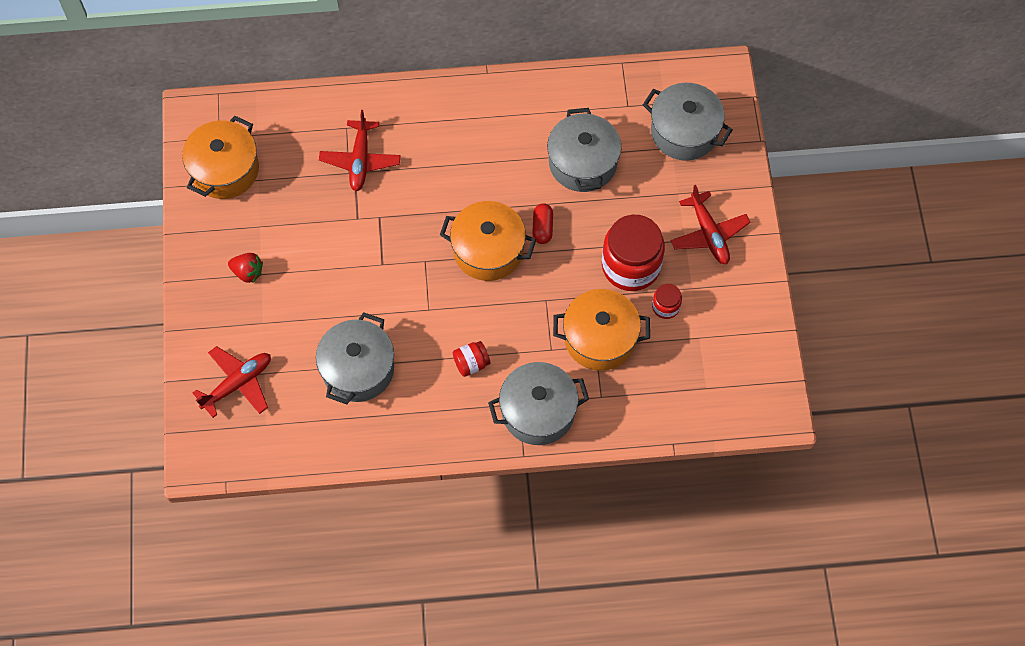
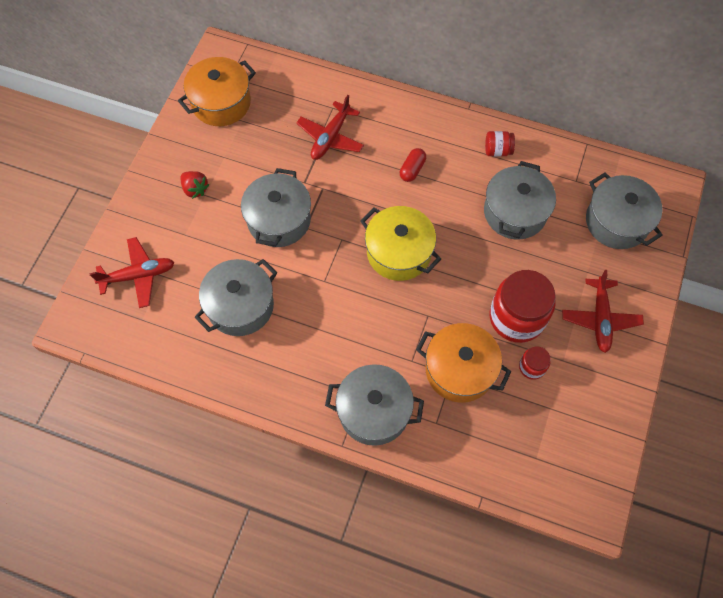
camera: 25 degrees right, 0 degrees up
orange pot [440,201,536,281] -> yellow pot [361,206,441,281]
red jar [453,341,490,377] -> red jar moved to [485,131,515,156]
red capsule [532,203,553,244] -> red capsule moved to [400,148,426,182]
none -> grey pot [241,168,311,247]

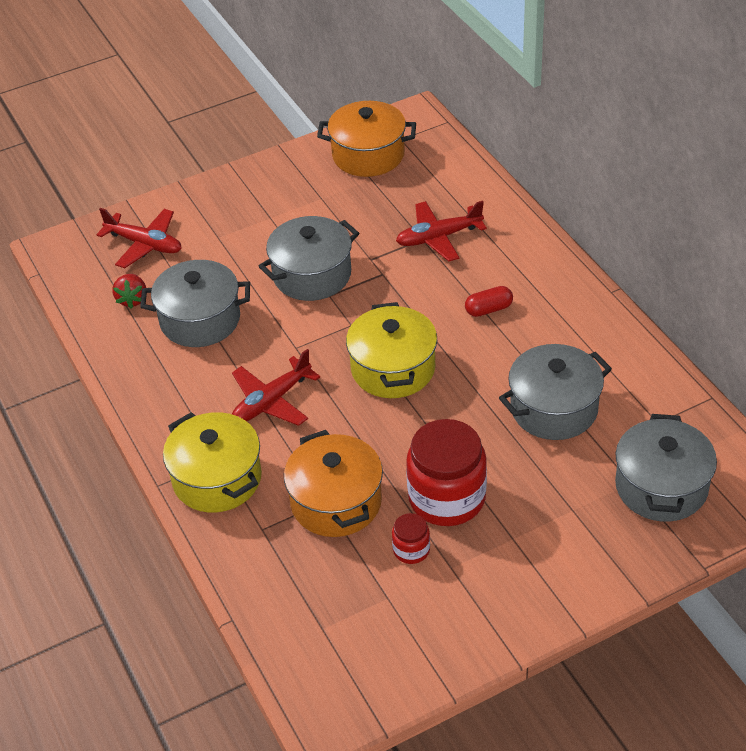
camera: 45 degrees right, 20 degrees down
red strawberry [181,171,209,199] -> red strawberry moved to [112,274,146,309]
grey pot [325,364,424,446] -> yellow pot [163,412,262,513]
red jar [485,131,515,156] -> none
red plane [562,270,644,353] -> red plane moved to [232,349,320,426]

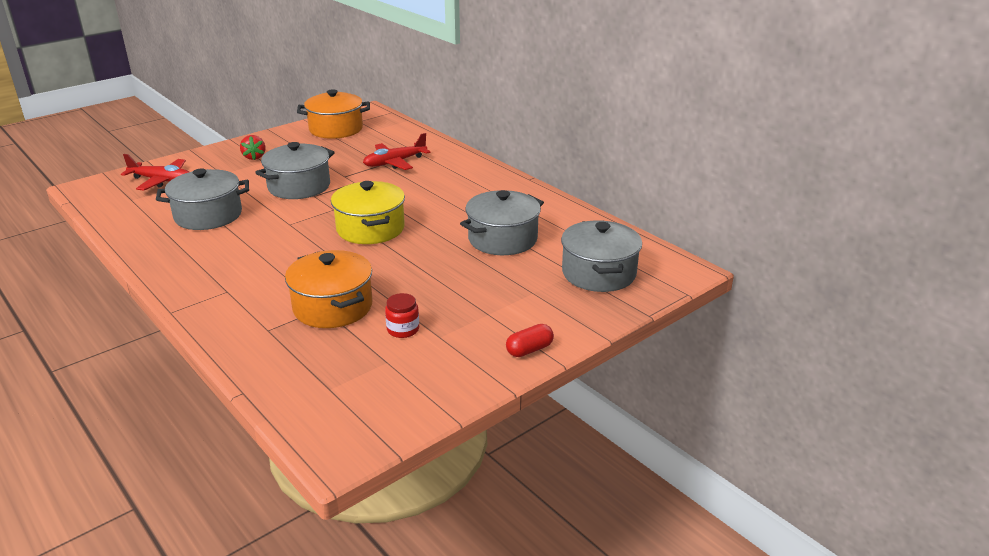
camera: 15 degrees left, 15 degrees down
red strawberry [112,274,146,309] -> red strawberry moved to [240,135,265,160]
yellow pot [163,412,262,513] -> none
red plane [232,349,320,426] -> none
red jar [406,419,487,526] -> none
red capsule [465,286,513,317] -> red capsule moved to [506,324,554,357]

